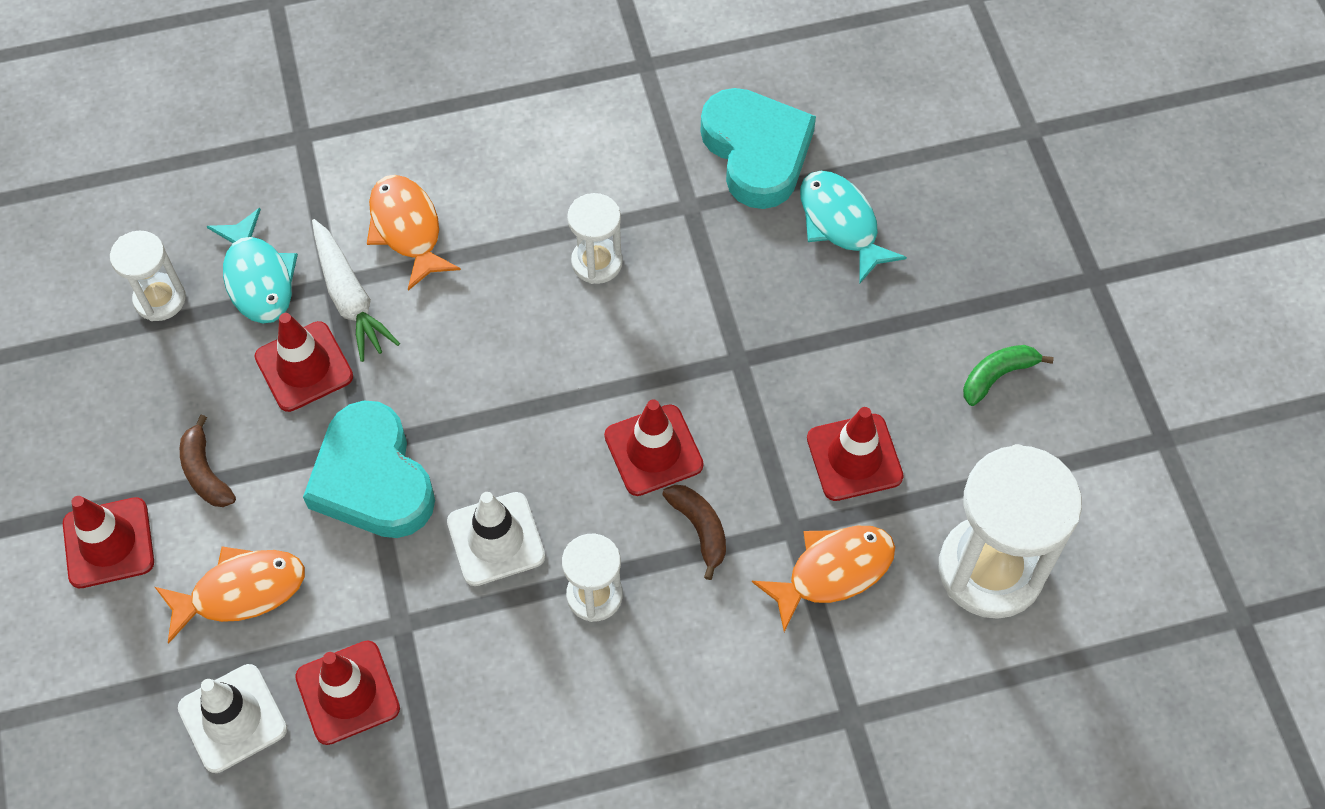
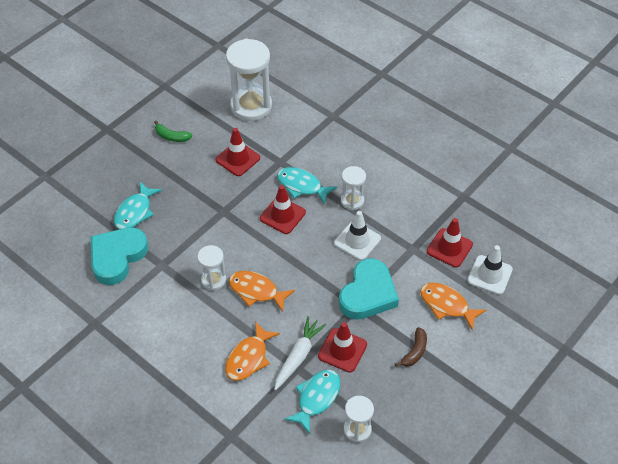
camera: 125 degrees left, 10 degrees down
red traffic cone [63,496,154,588] -> none
brown banana [662,485,726,580] -> turquoise fish [277,167,338,204]
orange fish [752,526,895,632] -> orange fish moved to [229,271,295,312]

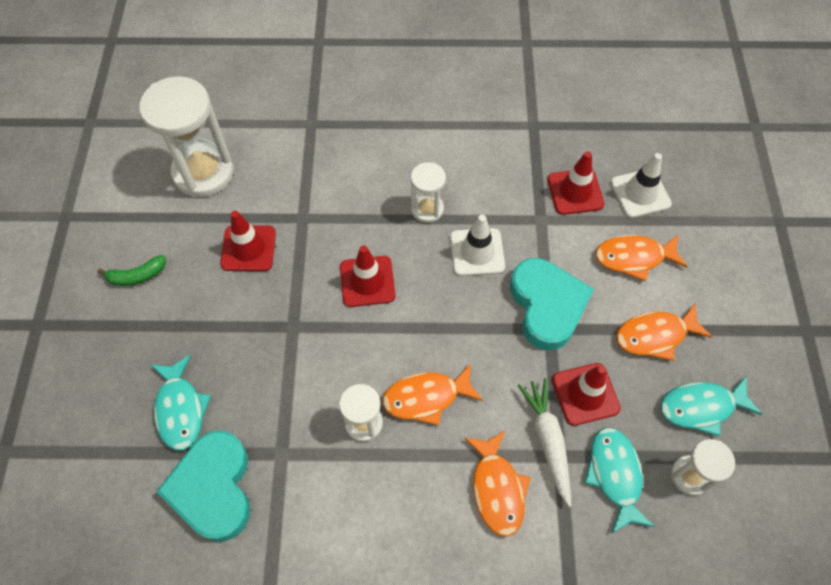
camera: 40 degrees left, 10 degrees up
turquoise fish [277,167,338,204] -> turquoise fish moved to [660,376,762,436]
brown banana [395,327,427,367] -> orange fish [616,303,712,361]

